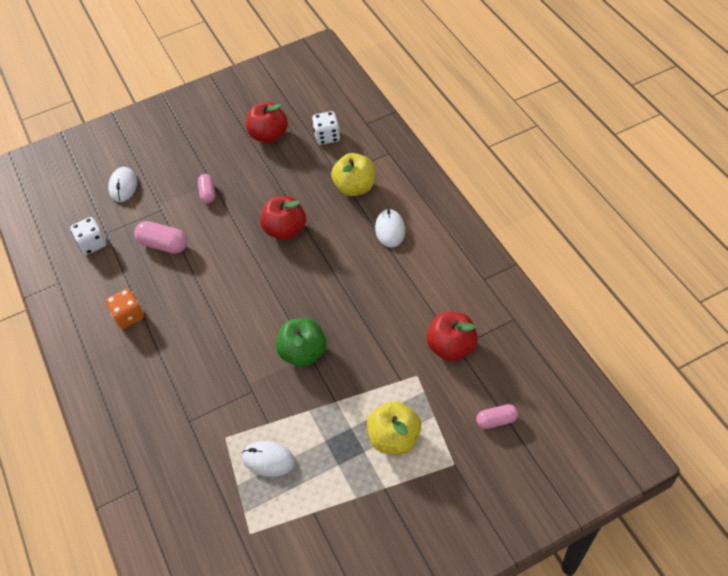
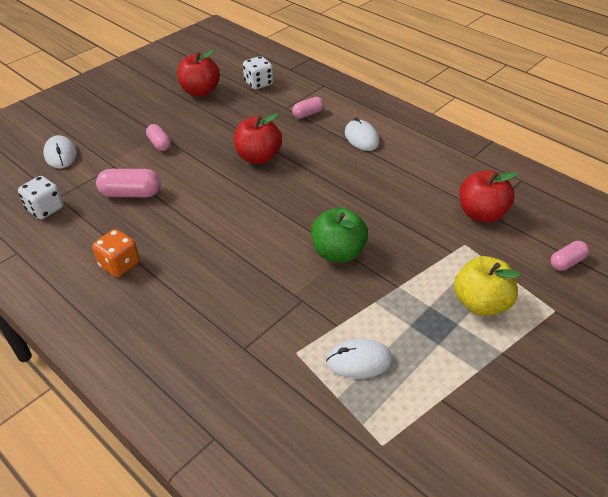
camera: 25 degrees left, 10 degrees down
yellow apple [331,153,375,196] -> pink capsule [292,97,324,118]

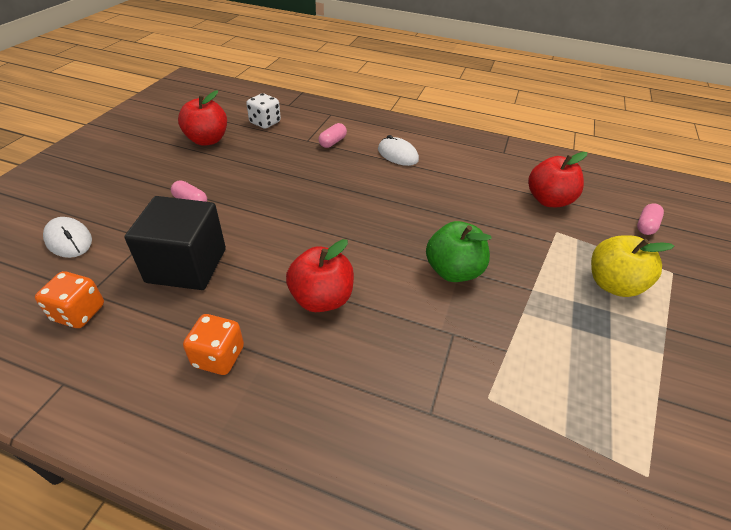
camera: 25 degrees left, 0 degrees up
white dice [18,176,63,219] -> orange dice [35,271,104,328]
pink capsule [96,169,161,197] -> black cube [124,196,226,290]
red apple [234,113,282,164] -> red apple moved to [286,239,354,312]
white mouse [326,339,393,379] -> none

